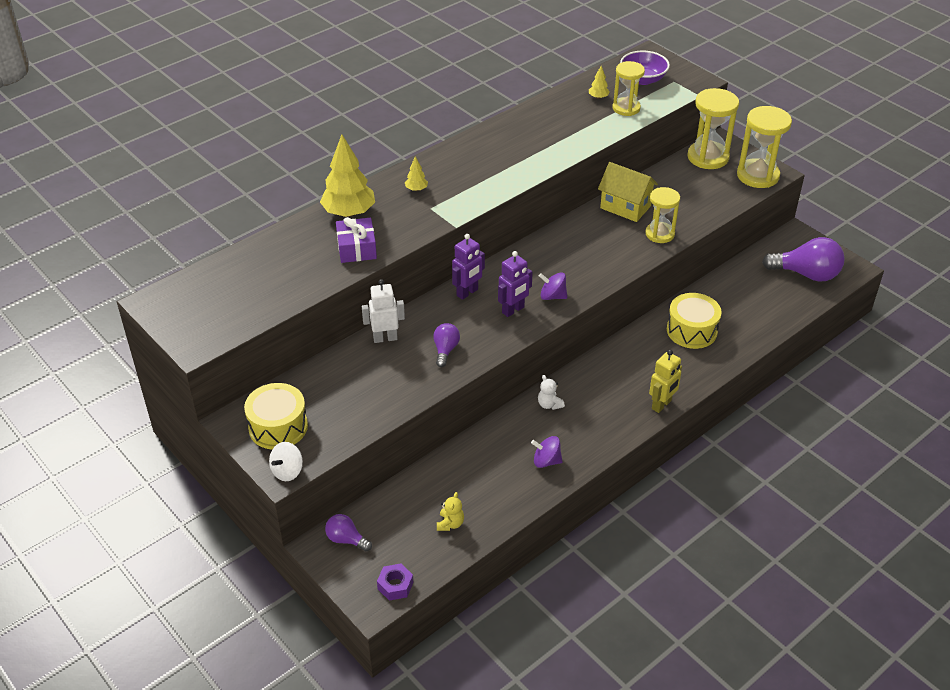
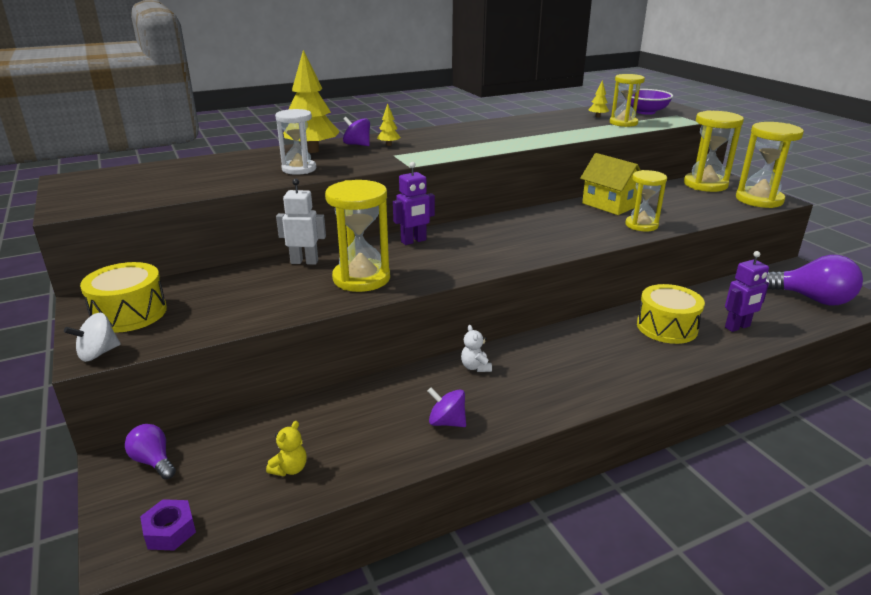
camera: 15 degrees right, 15 degrees down
purple gift [336,217,377,263] -> white hourglass [275,109,316,175]
purple light bulb [433,323,460,367] -> yellow hourglass [325,180,390,292]
purple robot [498,251,533,317] -> purple robot moved to [725,251,769,332]
purple spinning top [539,272,568,300] -> purple spinning top moved to [343,117,370,146]
yellow robot [649,350,682,413] -> none

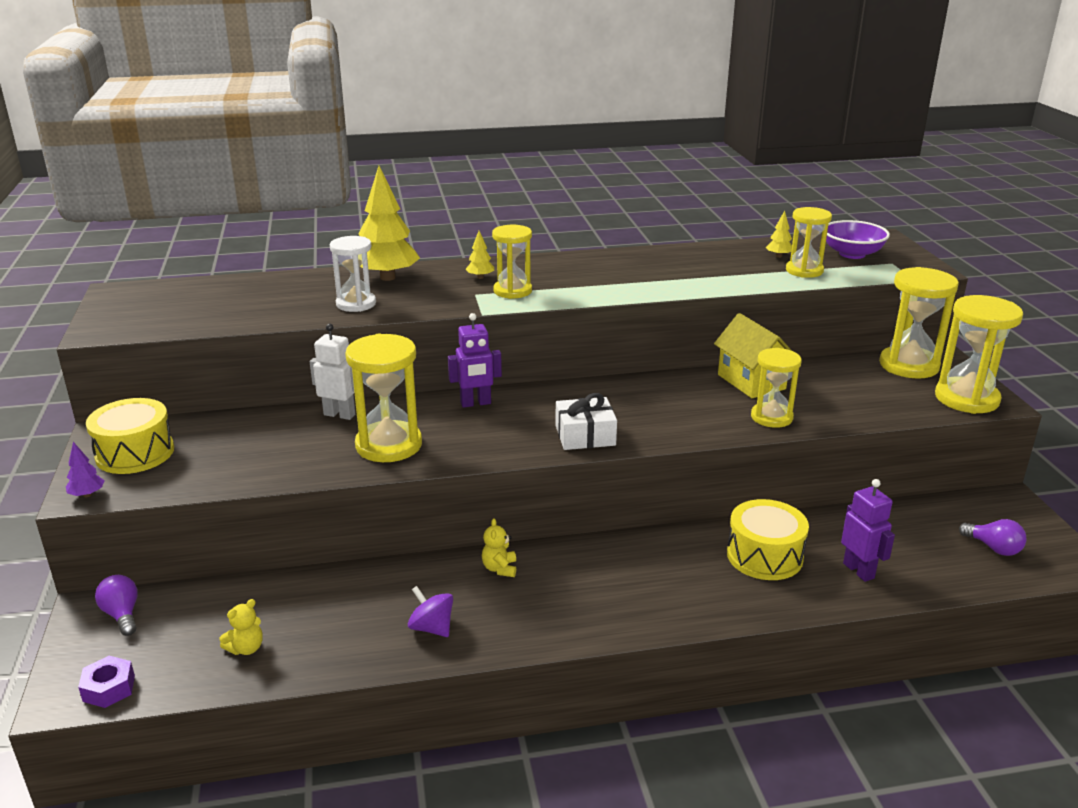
camera: 15 degrees right, 0 degrees up
white spinning top [64,313,121,362] -> purple tree [66,442,105,497]
purple spinning top [343,117,370,146] -> none
white teddy bear [461,325,492,372] -> yellow teddy bear [482,518,516,577]
purple robot [725,251,769,332] -> purple robot turned 105 degrees counterclockwise [841,479,895,582]
purple light bulb [766,255,863,306] -> purple light bulb [959,519,1027,556], size x0.53
none -> yellow hourglass [492,225,532,299]
none -> white gift [555,393,617,450]

